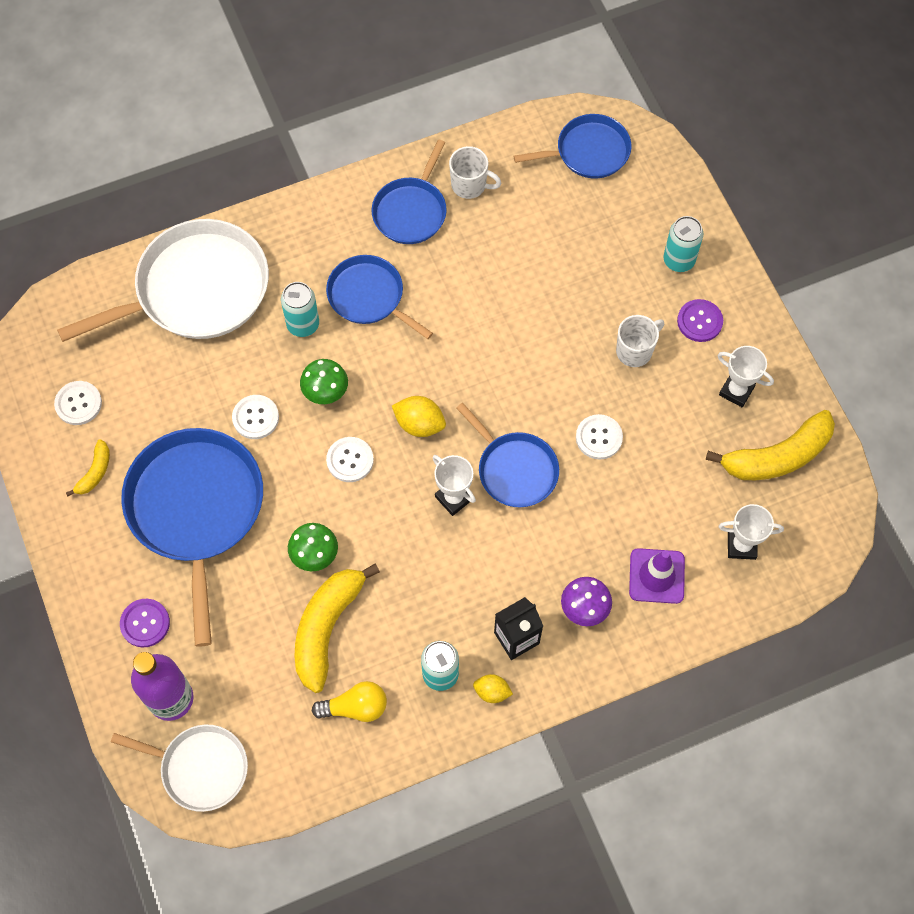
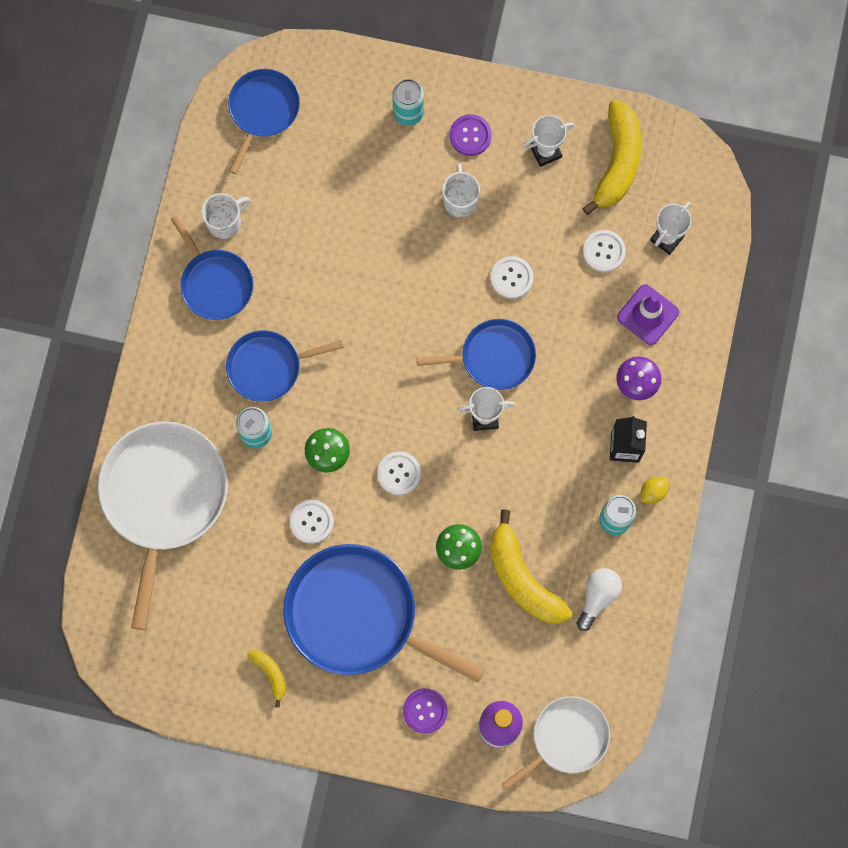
camera: 55 degrees left, 10 degrees up
white button [54,381,102,425] -> white button moved to [583,230,626,272]
yellow light bulb [312,681,387,722] -> white light bulb [577,568,622,631]
yellow lemon [392,396,446,437] -> none

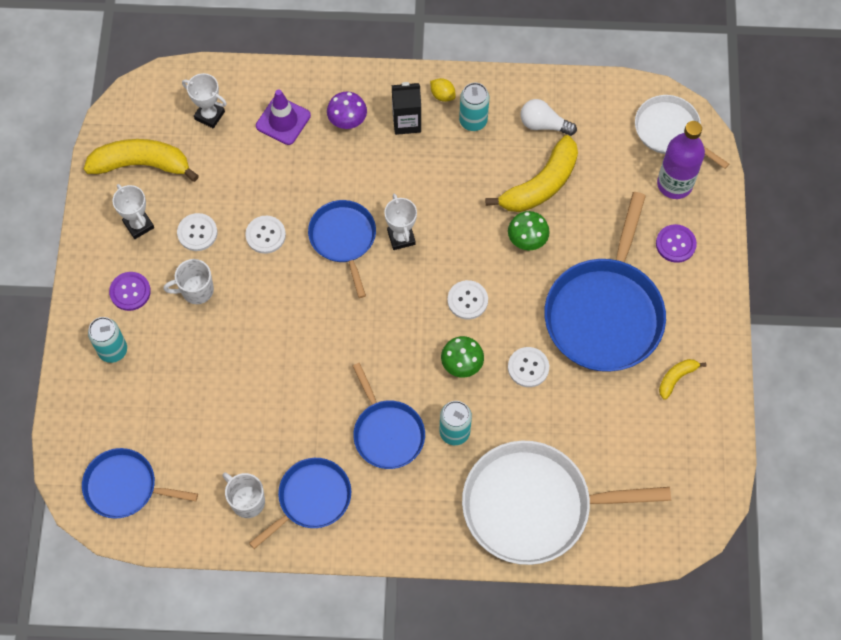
camera: 100 degrees left, 10 degrees down
white button [583,230,626,272] -> white button moved to [177,213,217,251]

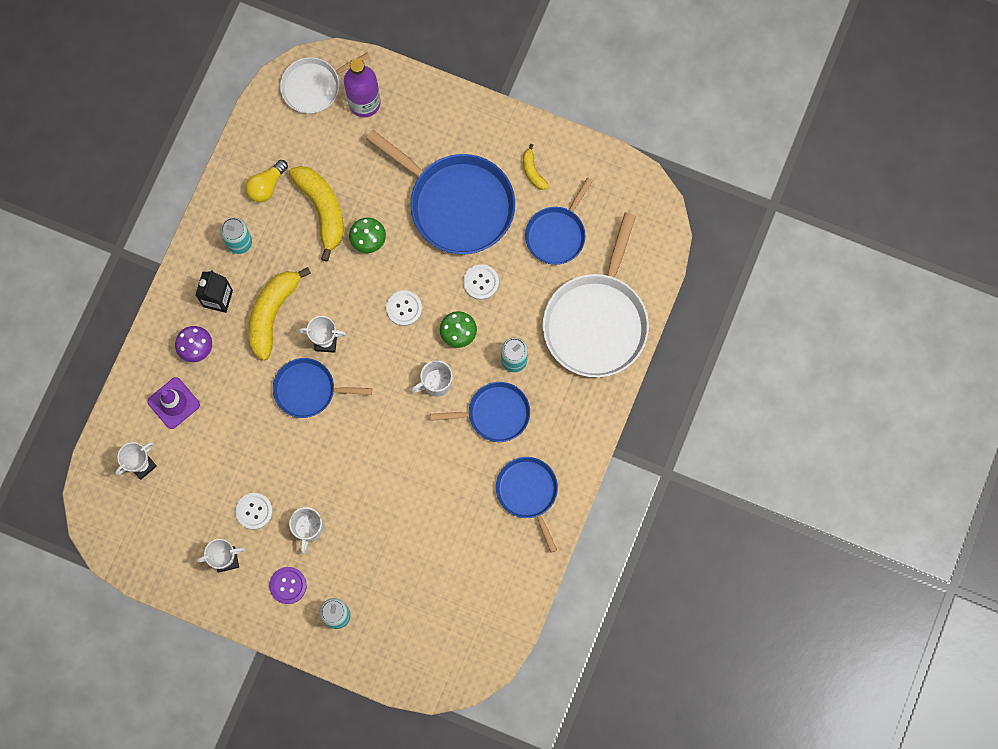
camera: 70 degrees left, 10 degrees up
blue pan [82,448,198,519] -> blue pan moved to [525,177,593,265]
yellow banana [84,139,199,182] -> yellow banana moved to [248,267,311,361]
white mug [222,472,265,518] -> white mug moved to [411,360,453,397]
white button [245,216,286,254] -> none
yellow lemon [430,78,456,102] -> none
white light bulb [521,99,577,136] -> yellow light bulb [245,160,288,202]
purple button [656,224,697,263] -> none

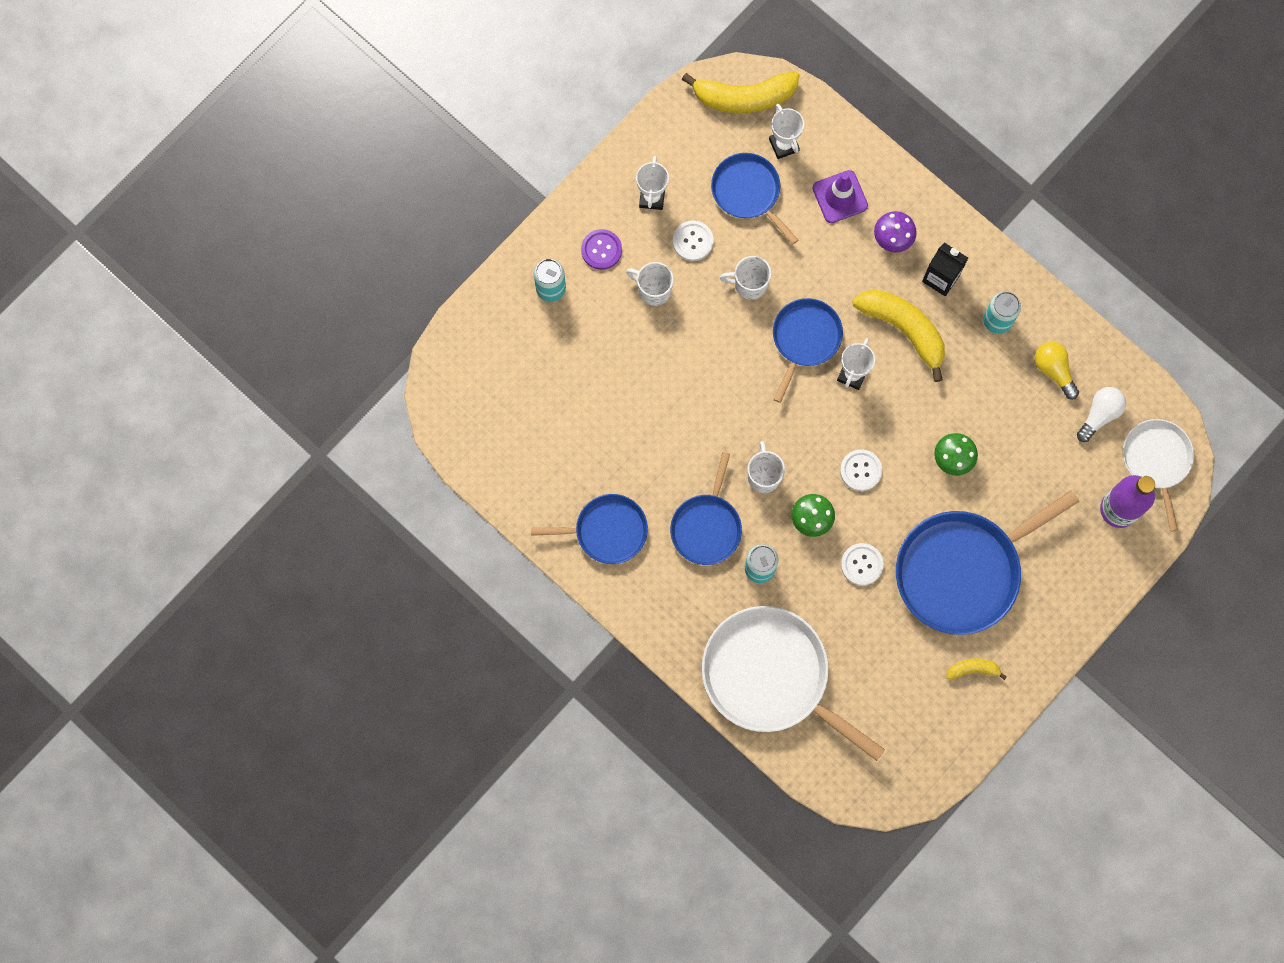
camera: 110 degrees right, 0 degrees up
yellow banana [289,166,344,262] -> yellow banana moved to [682,71,800,113]
blue pan [525,177,593,265] -> blue pan moved to [711,153,798,245]
none -> white mug [720,256,771,300]
none -> white light bulb [1077,387,1126,442]

